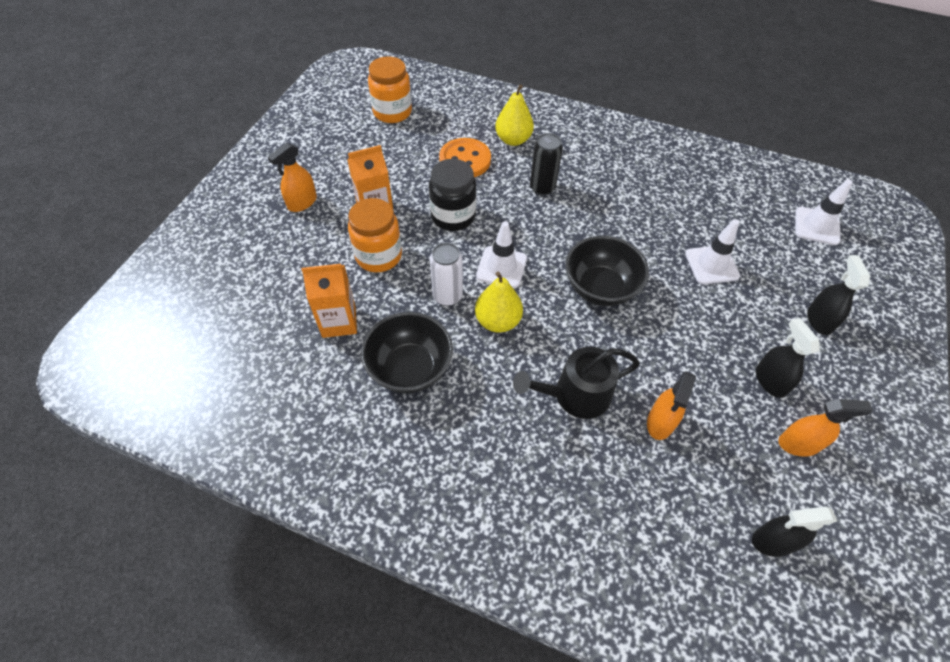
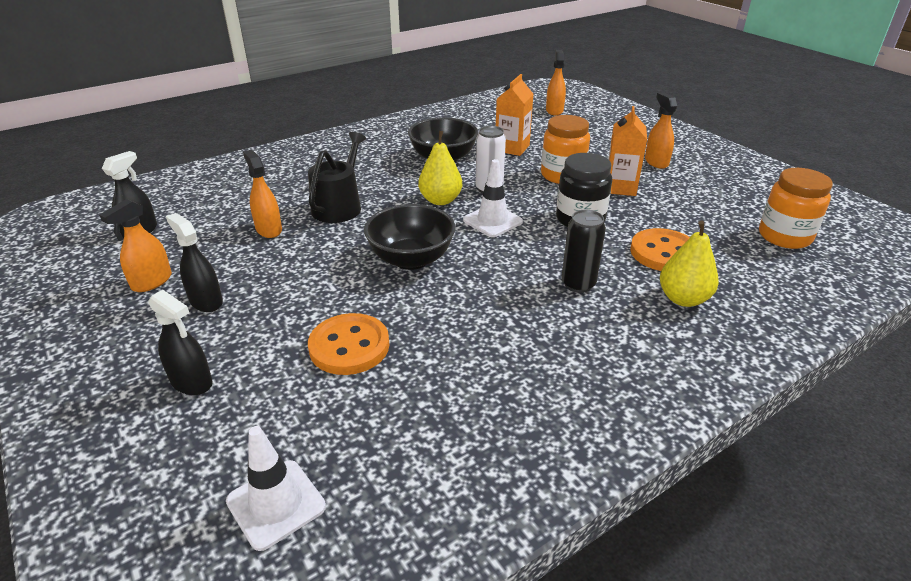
camera: 125 degrees right, 20 degrees down
white traffic cone [685,219,740,284] -> orange button [308,313,389,375]
black spray bottle [756,318,820,398] -> black spray bottle turned 150 degrees counterclockwise [166,213,223,312]
none -> orange spray bottle [546,50,566,116]

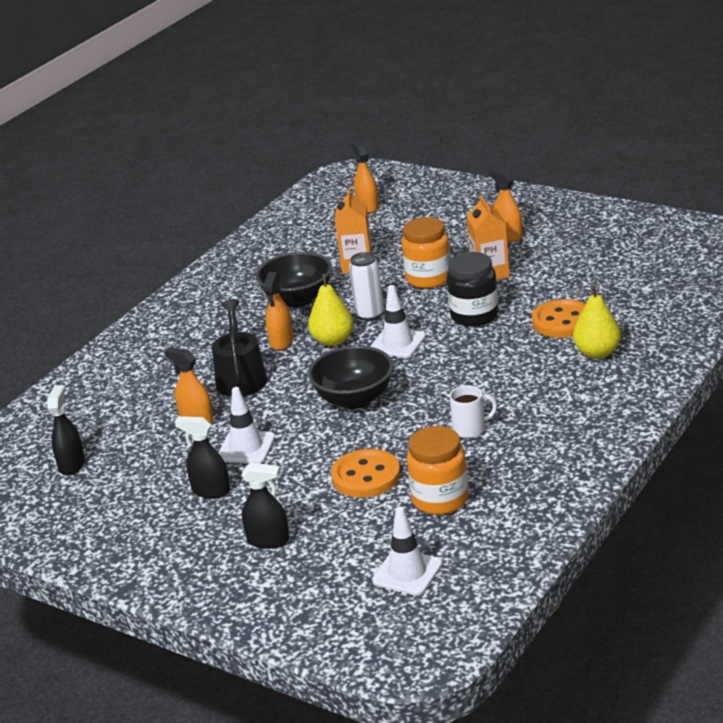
camera: 20 degrees left, 5 degrees down
orange spray bottle [99,199,172,292] -> orange spray bottle moved to [263,272,294,350]
black can [561,210,606,293] -> none
orange jar [759,168,833,249] -> orange jar moved to [407,426,469,515]
none -> white traffic cone [218,387,275,463]
none -> white mug [449,385,497,438]

